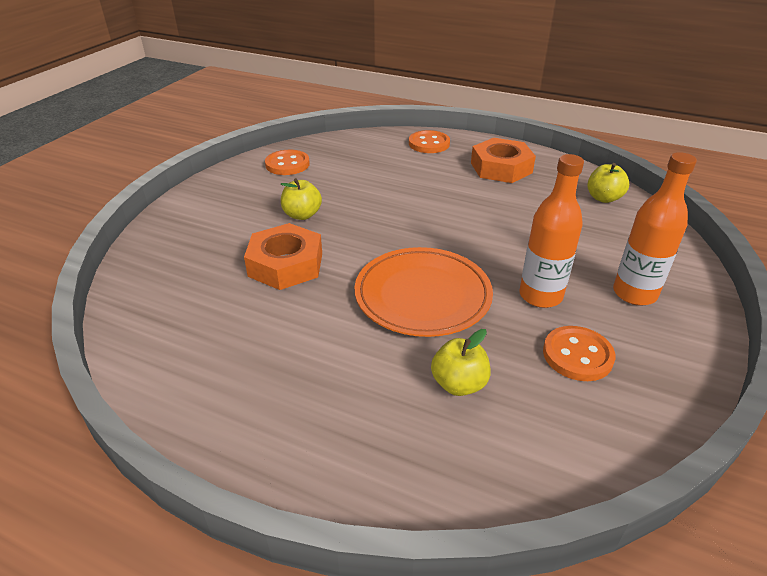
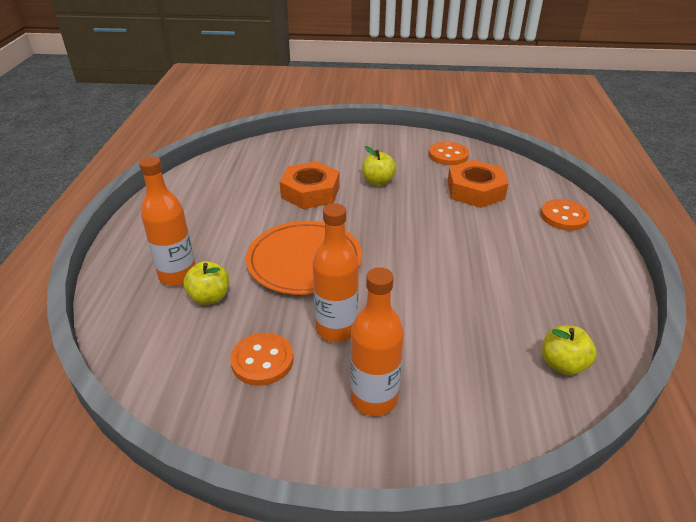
camera: 70 degrees right, 0 degrees up
orange nut [471,138,536,183] -> orange nut moved to [447,160,509,208]
none -> orange bottle [139,156,195,286]

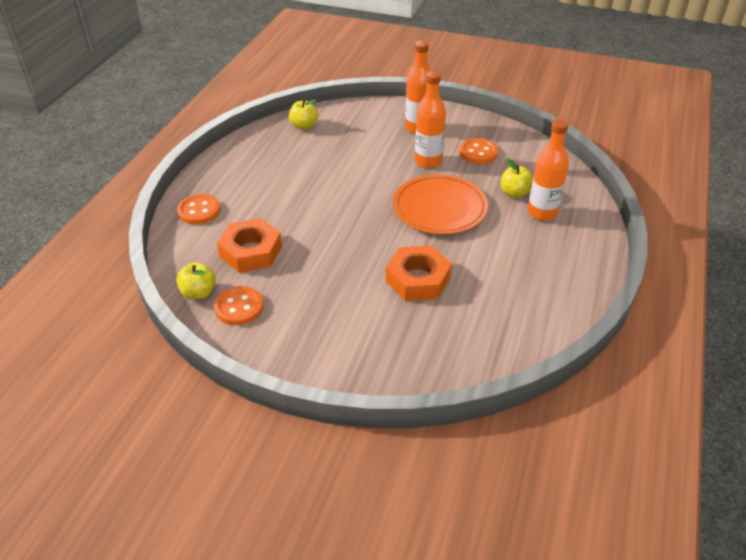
camera: 165 degrees left, 5 degrees up
yellow apple [362,146,396,186] -> yellow apple moved to [176,262,216,299]

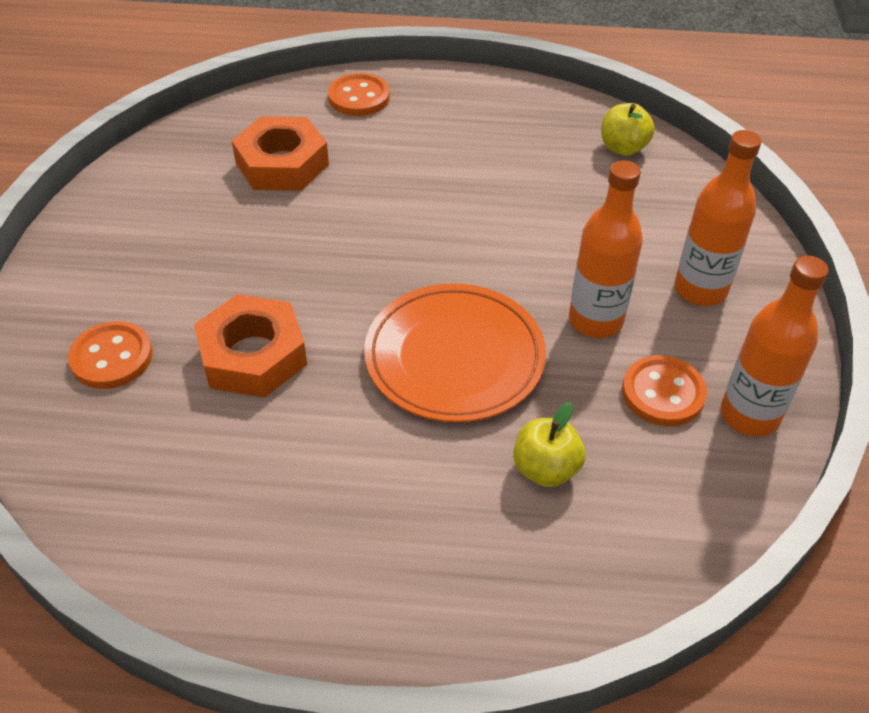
camera: 75 degrees right, 5 degrees up
yellow apple [176,262,216,299] -> none
orange button [214,286,263,325] -> orange button moved to [68,321,152,389]
orange bottle [527,119,569,221] -> orange bottle moved to [721,256,828,436]

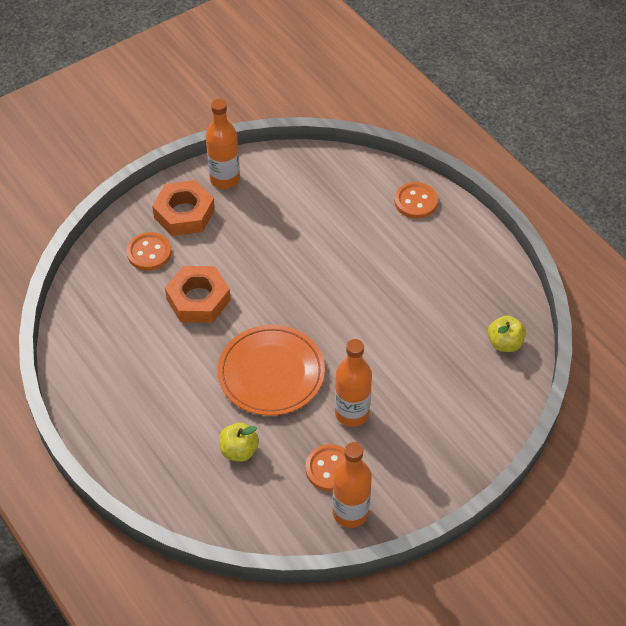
camera: 50 degrees right, 5 degrees up
orange nut [232,116,329,191] -> orange nut moved to [152,180,215,236]
orange bottle [675,130,761,306] -> orange bottle moved to [206,99,240,189]

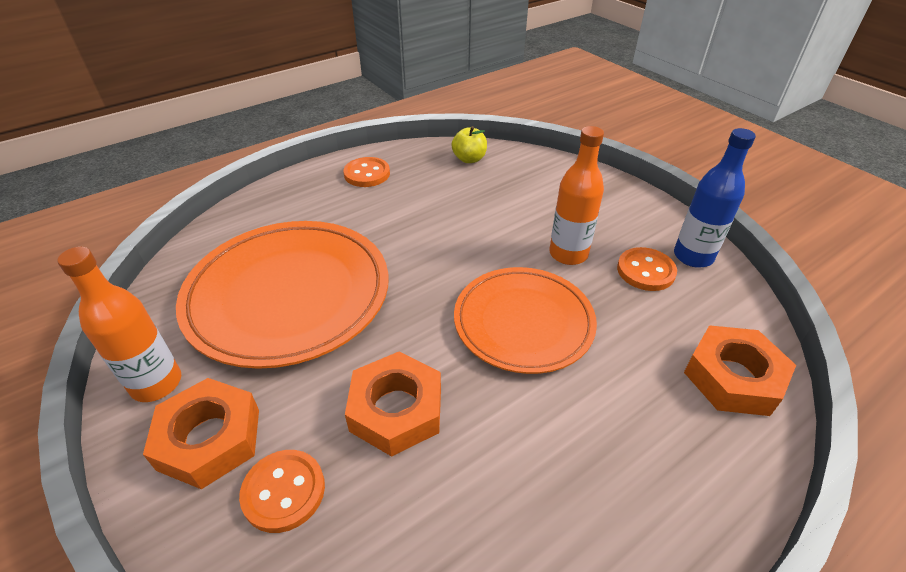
camera: 90 degrees left, 10 degrees down
yellow apple [219,422,259,461] -> none
orange bottle [332,442,372,528] -> blue bottle [674,128,756,268]
orange button [395,182,438,219] -> orange button moved to [343,157,390,187]
none -> orange plate [176,221,389,369]
none -> orange nut [684,325,796,416]

